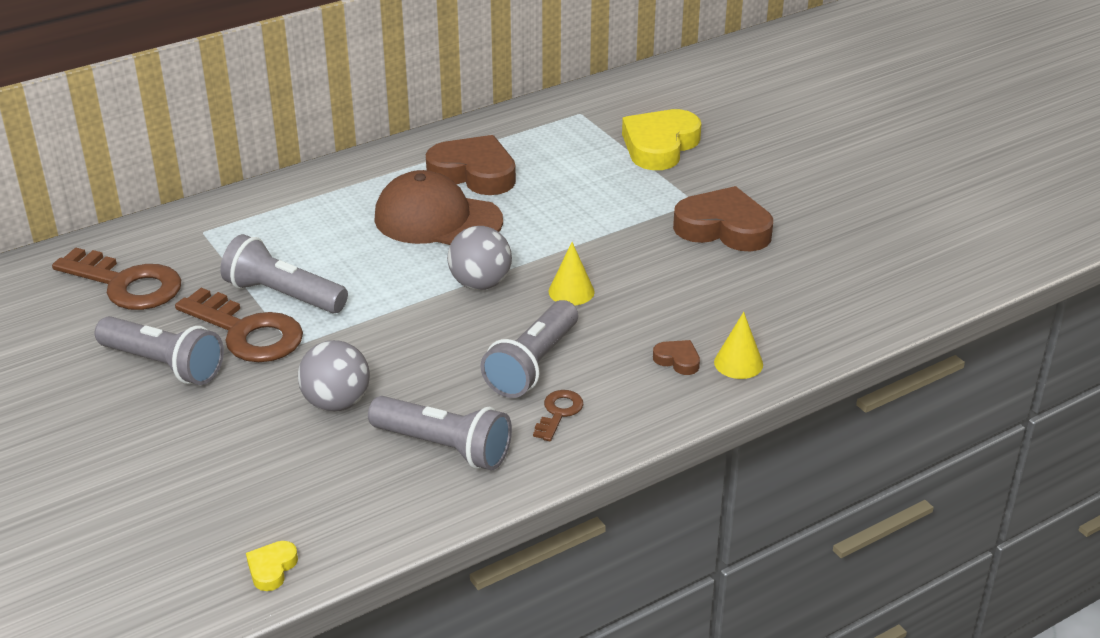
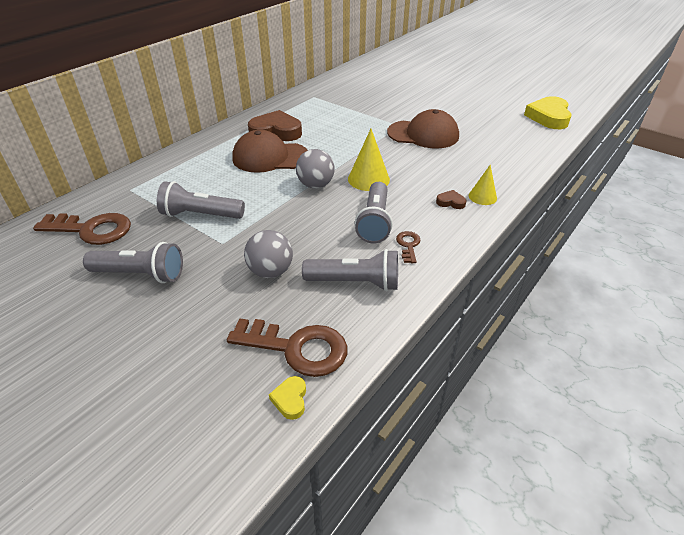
camera: 20 degrees left, 5 degrees up
brown key [175,288,303,362] -> brown key moved to [227,318,347,377]
yellow cone [549,242,595,305] -> yellow cone [348,129,390,191], size x1.57
yellow heart [622,109,701,170] -> yellow heart moved to [524,96,572,129]
brown heart [673,186,773,251] -> brown cap [387,109,459,149]

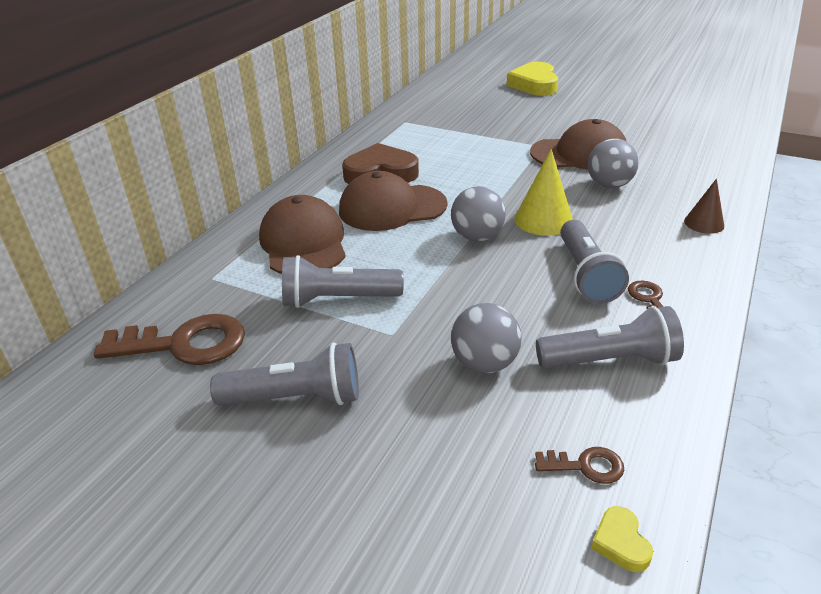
camera: 10 degrees left, 5 degrees down
brown key [227,318,347,377] -> brown key [535,447,624,484], size x0.49
brown heart [436,190,467,209] -> none
yellow cone [469,165,497,205] -> brown cone [684,179,724,234]
yellow heart [524,96,572,129] -> yellow heart moved to [507,62,558,96]
none -> brown cap [259,195,346,274]
none -> grey ball [588,139,639,188]

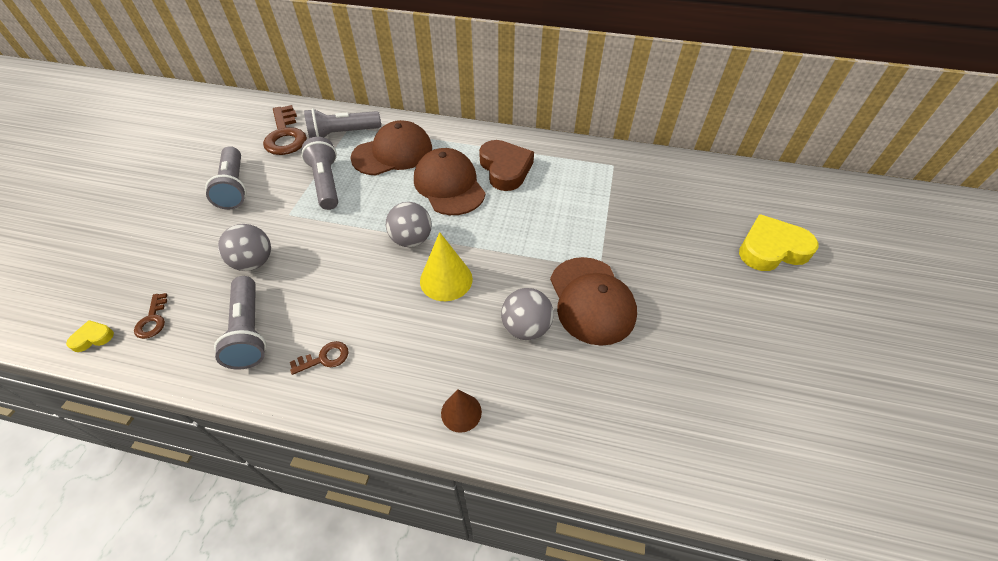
camera: 75 degrees right, 15 degrees up
grey flashlight [560,220,629,304] -> grey flashlight moved to [304,108,381,138]

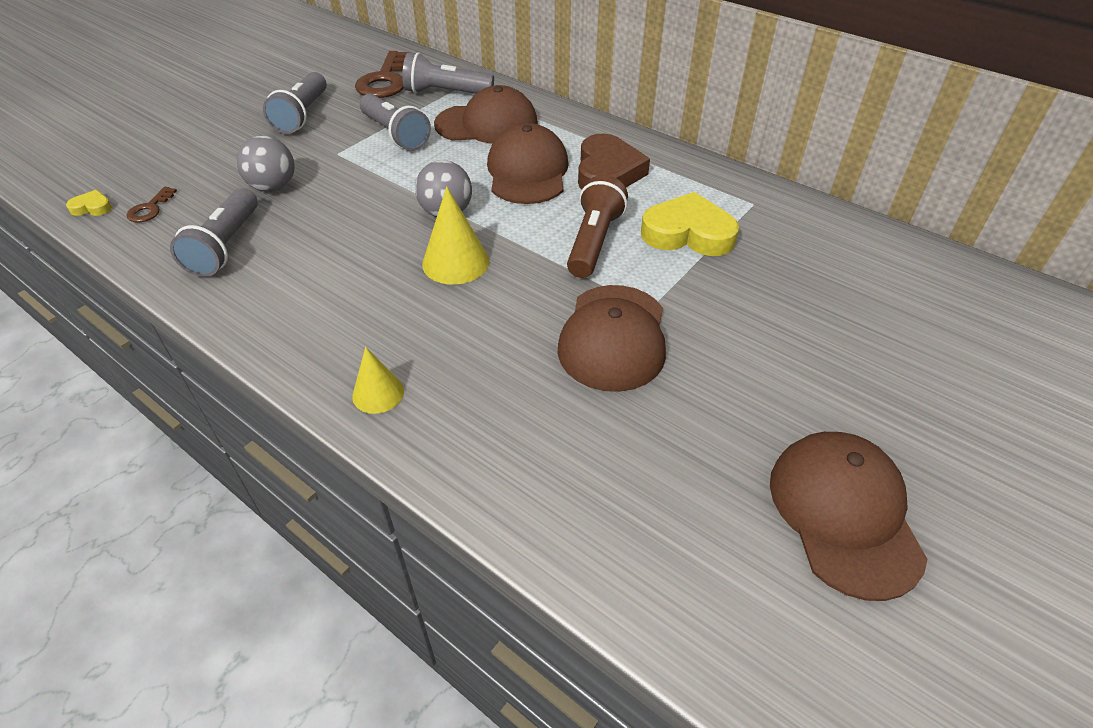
camera: 25 degrees right, 5 degrees down
brown key [290,341,349,375] -> none
grey flashlight [301,137,338,210] -> grey flashlight turned 135 degrees clockwise [360,94,431,151]
brown cone [441,389,482,433] -> yellow cone [352,347,404,414]
grey ball [501,288,554,340] -> none
yellow heart [739,214,819,271] -> yellow heart moved to [641,192,739,256]
none -> brown flashlight [567,175,628,278]
none -> brown cap [770,432,928,601]

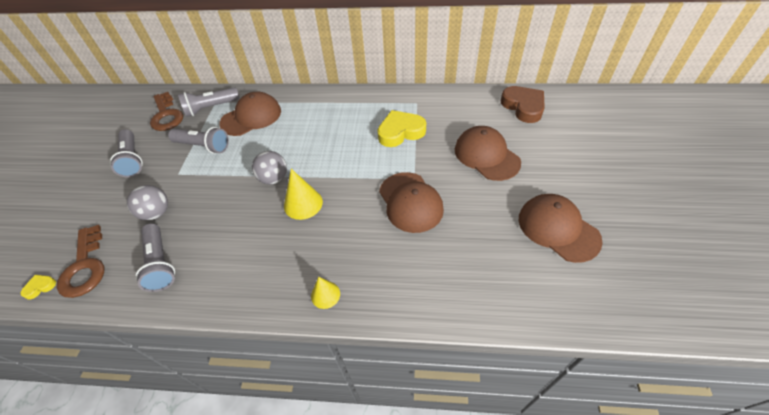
camera: 30 degrees left, 5 degrees up
brown key [126,187,177,222] -> brown key [57,225,104,298], size x2.05
brown cap [487,123,569,204] -> brown cap moved to [455,126,521,181]
brown flashlight [567,175,628,278] -> none
brown heart [578,134,650,189] -> brown heart moved to [501,86,545,123]

